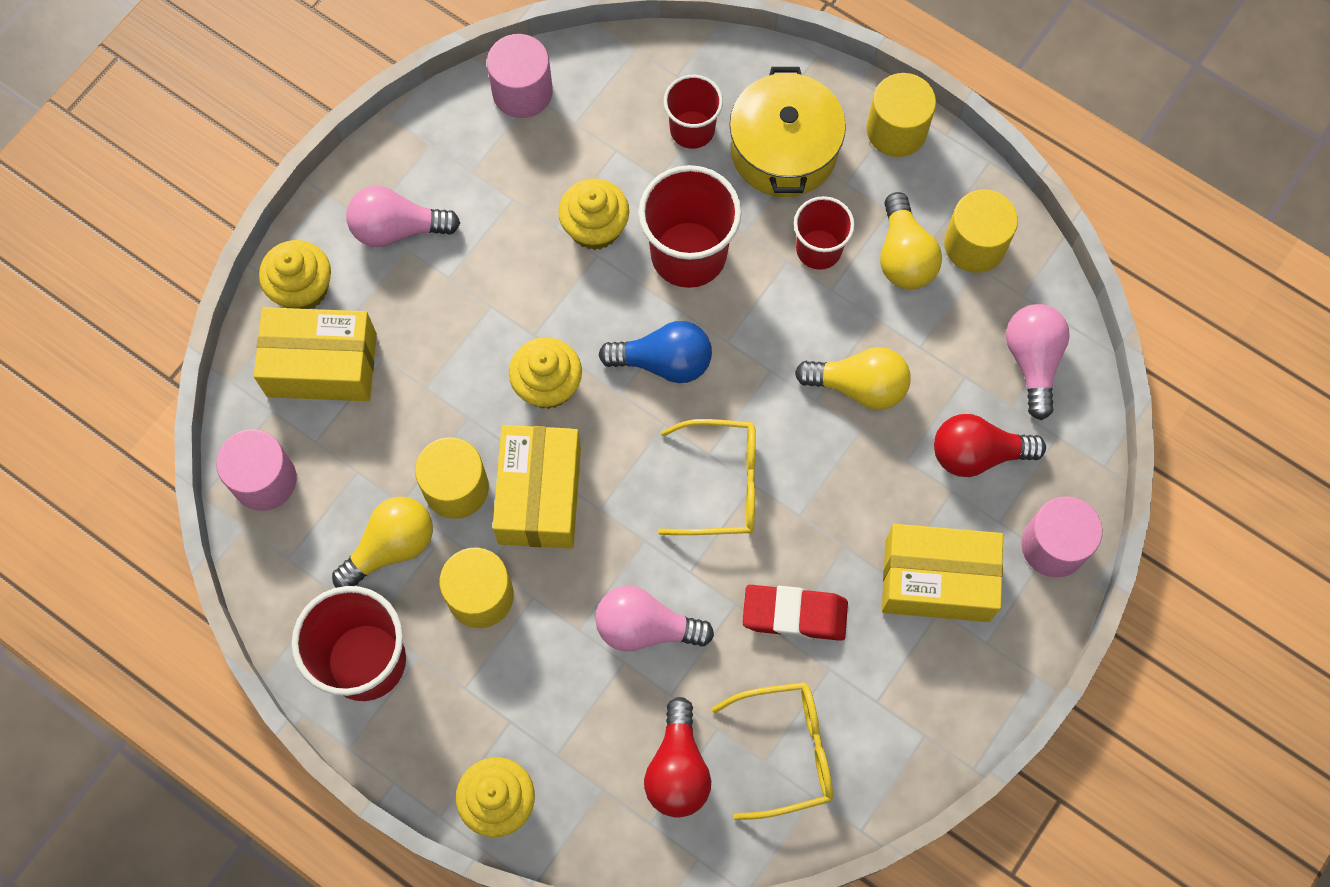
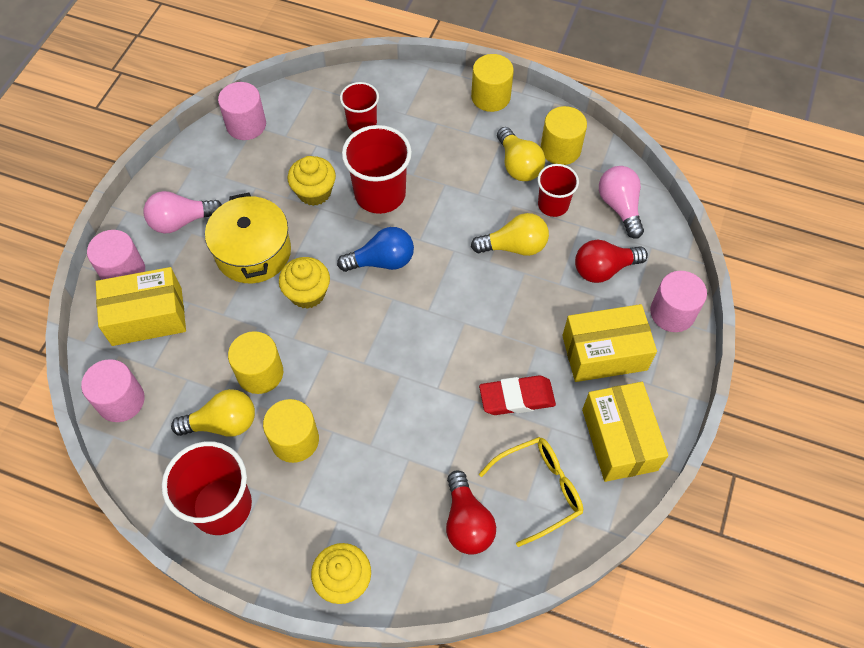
camera: 15 degrees left, 10 degrees down
yellow cupcake [259,240,331,309] -> pink cylinder [87,230,145,280]
yellow light bulb [332,497,433,588] -> yellow light bulb turned 45 degrees clockwise [171,389,255,436]
yellow box [492,425,581,549] -> yellow box moved to [582,382,668,482]
pink light bulb [595,586,714,651] -> none
yellow glasses [658,419,756,535] -> none
yellow pot [730,67,846,197] -> yellow pot moved to [205,193,291,283]
red cup [794,196,855,270] -> red cup moved to [537,164,579,217]

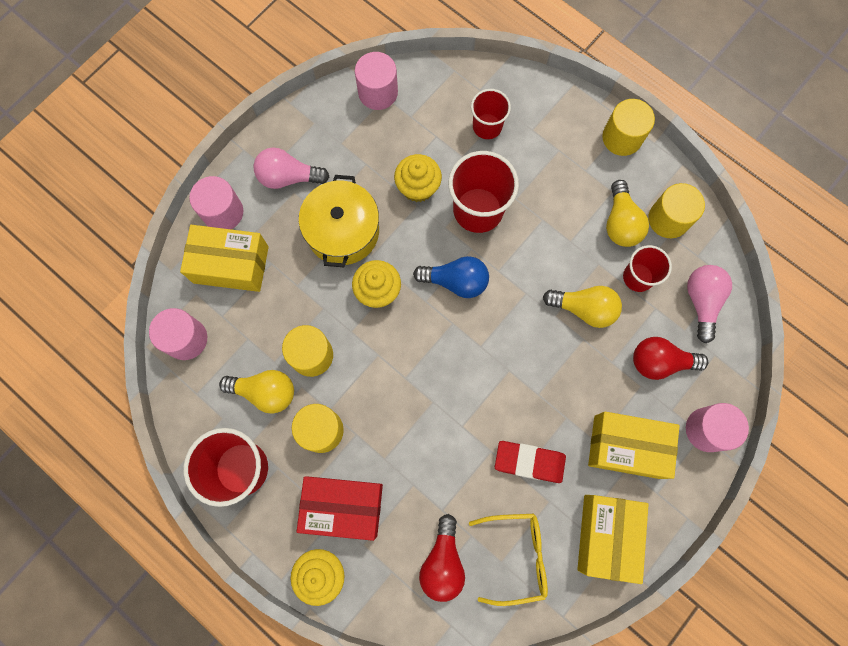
camera: 20 degrees right, 15 degrees up
none -> red box [296,476,383,541]

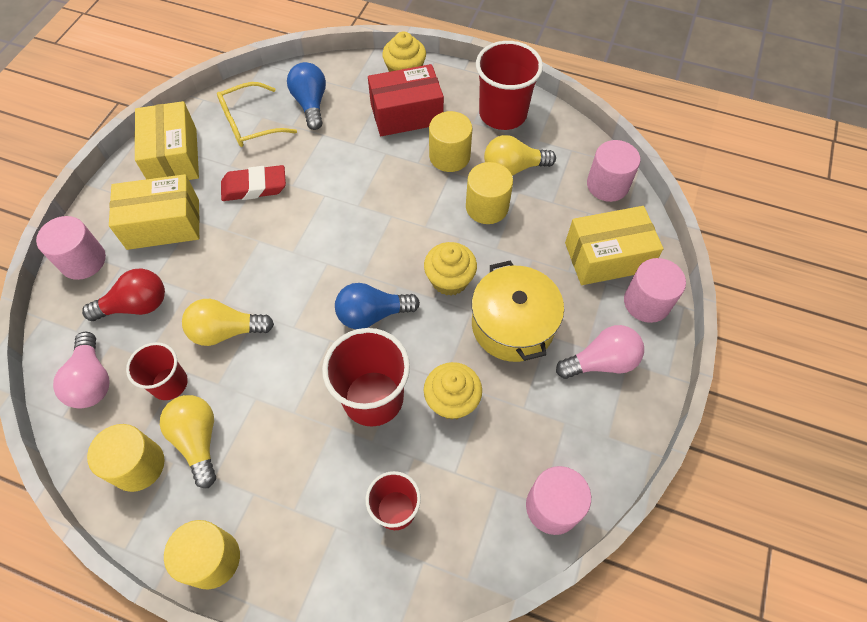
camera: 160 degrees right, 15 degrees down
red light bulb [419,514,465,602] -> blue light bulb [287,62,326,130]

